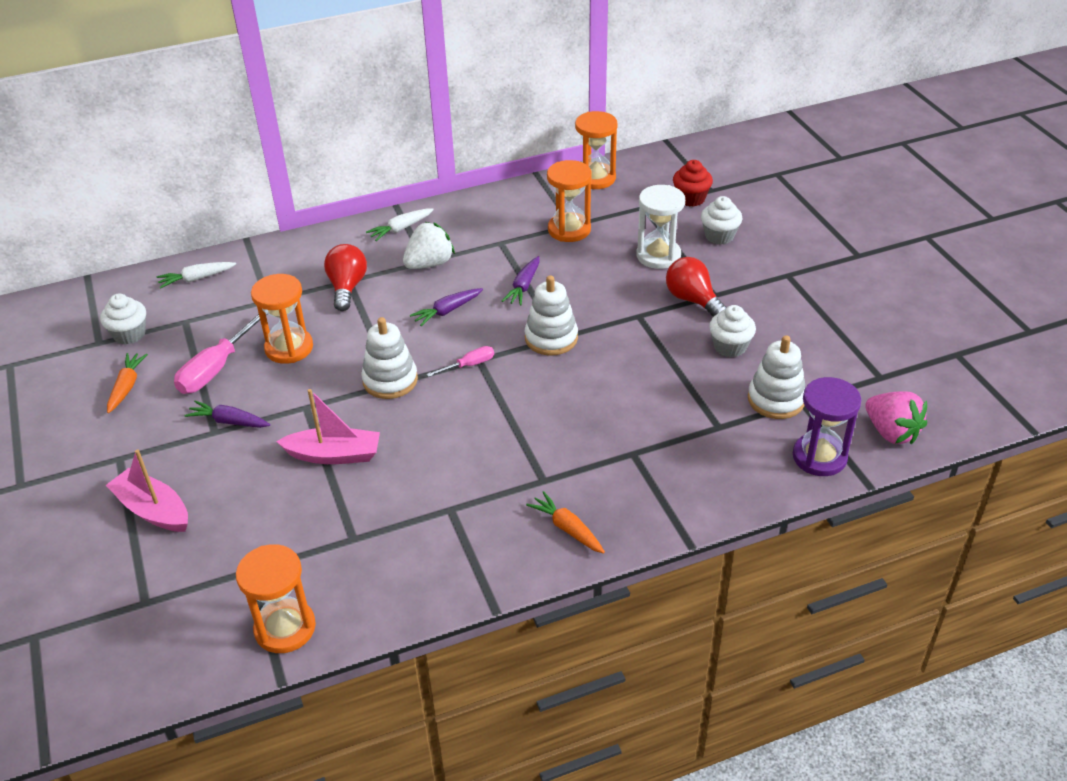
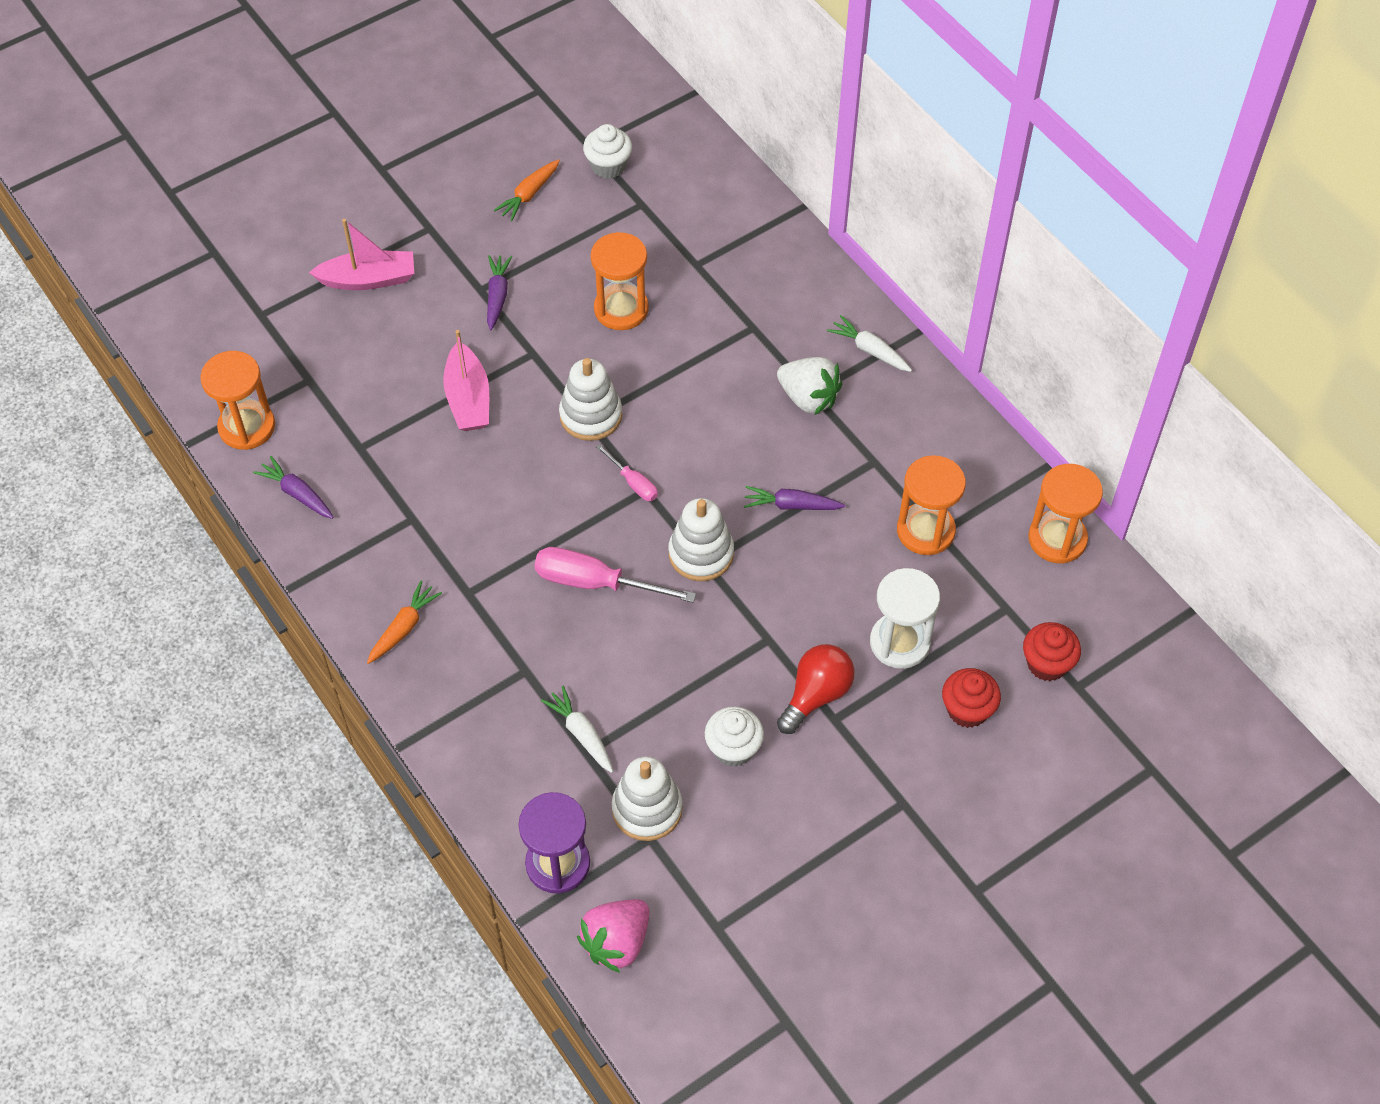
camera: 75 degrees right, 15 degrees up
pink boat [106,450,188,532] -> pink boat turned 60 degrees clockwise [309,219,414,290]
orange carrot [107,353,148,413] -> orange carrot turned 135 degrees clockwise [493,159,560,221]
white carrot [157,262,236,289] -> white carrot moved to [541,686,613,773]
pink screwdriver [174,313,267,394] -> pink screwdriver moved to [534,547,696,603]
red light bulb [324,244,367,311] -> none
purple carrot [410,288,483,326] -> purple carrot moved to [253,456,334,519]
white cupcake [701,196,742,245] -> red cupcake [942,668,1001,728]

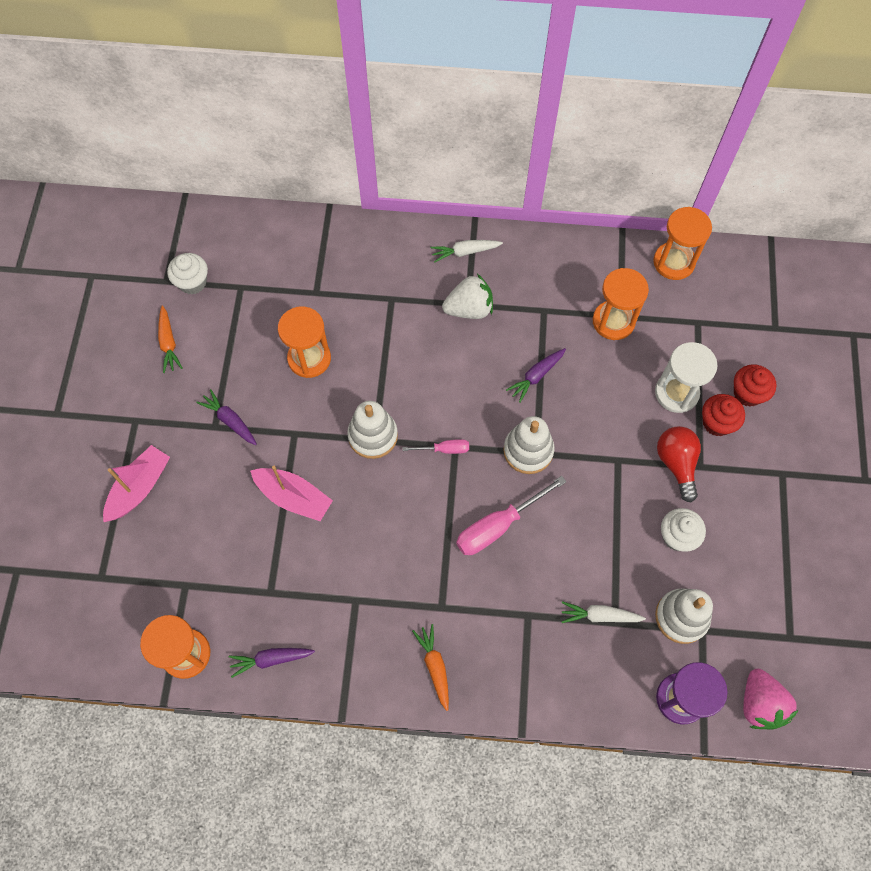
camera: 50 degrees left, 10 degrees up
red cupcake [1023,622,1081,681] -> red cupcake moved to [702,394,745,436]

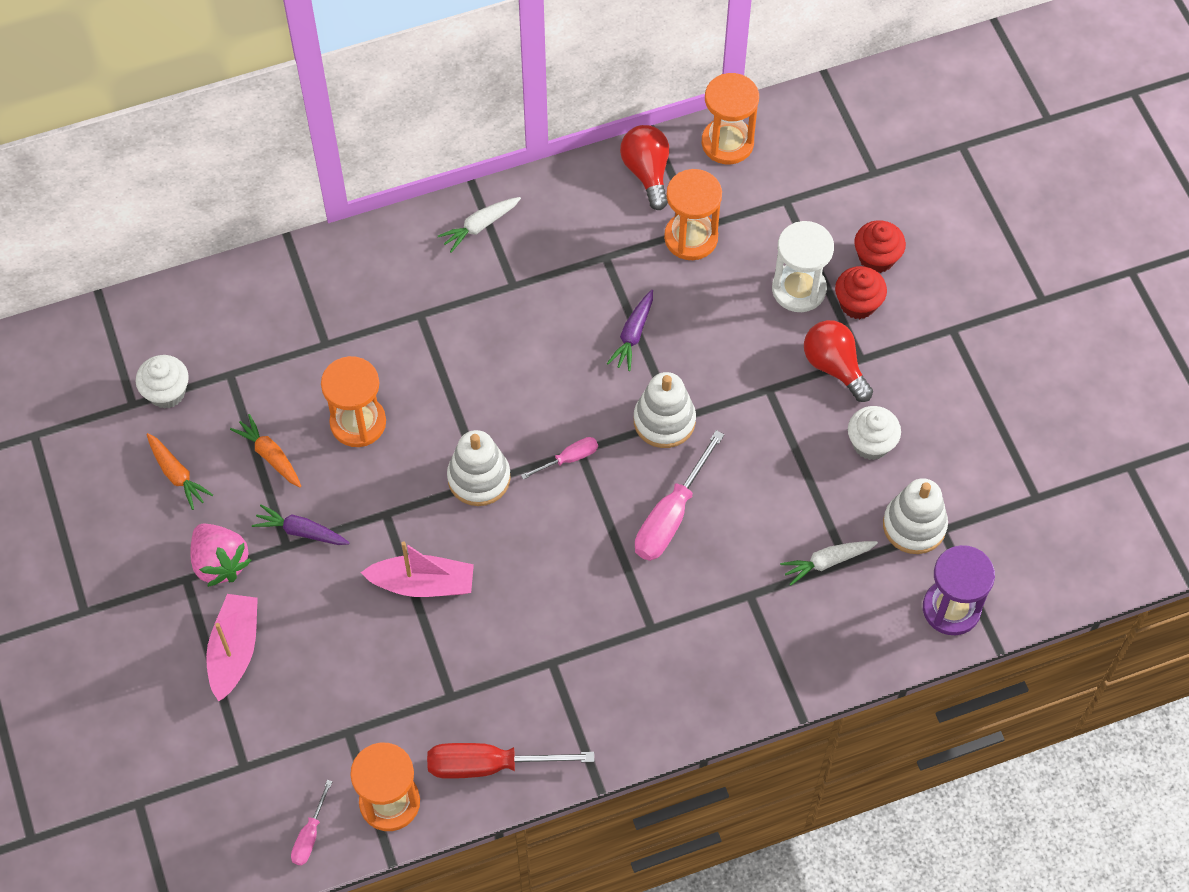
camera: 25 degrees left, 5 degrees down
purple carrot [229,648,315,678] -> red screwdriver [427,743,594,779]
orange carrot [412,624,449,711] -> orange carrot moved to [230,414,301,487]
white strawberry [442,274,493,319] -> none
pink strawberry [743,669,799,729] -> pink strawberry moved to [190,523,252,587]
none -> pink screwdriver [291,780,332,866]
none -> red light bulb [620,125,669,210]

